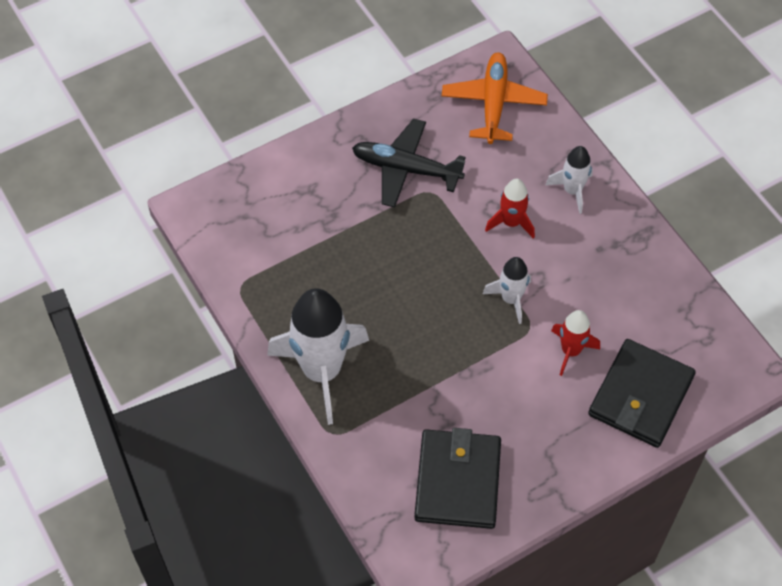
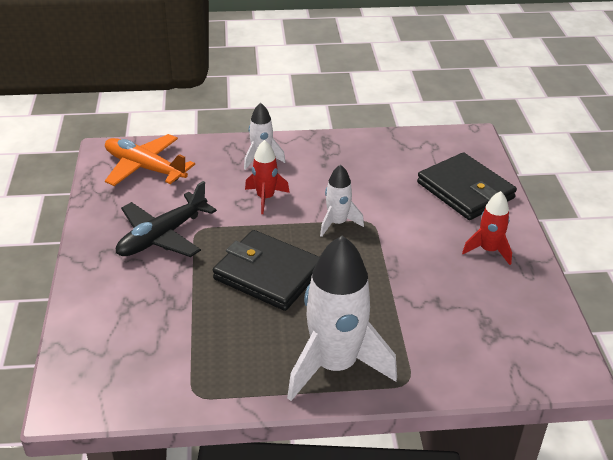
camera: 65 degrees left, 20 degrees down
black wallet [414,428,501,529] -> black wallet moved to [213,230,320,311]
red rocket [551,310,600,376] -> red rocket moved to [462,191,512,265]

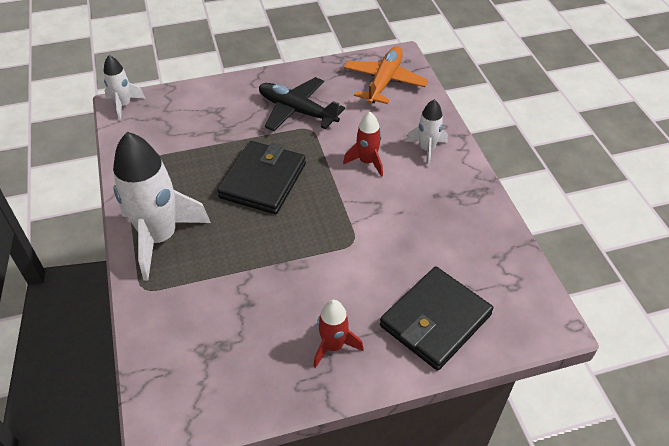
camera: 80 degrees right, 10 degrees up
white rocket [320,164,364,237] -> white rocket moved to [104,55,146,121]

